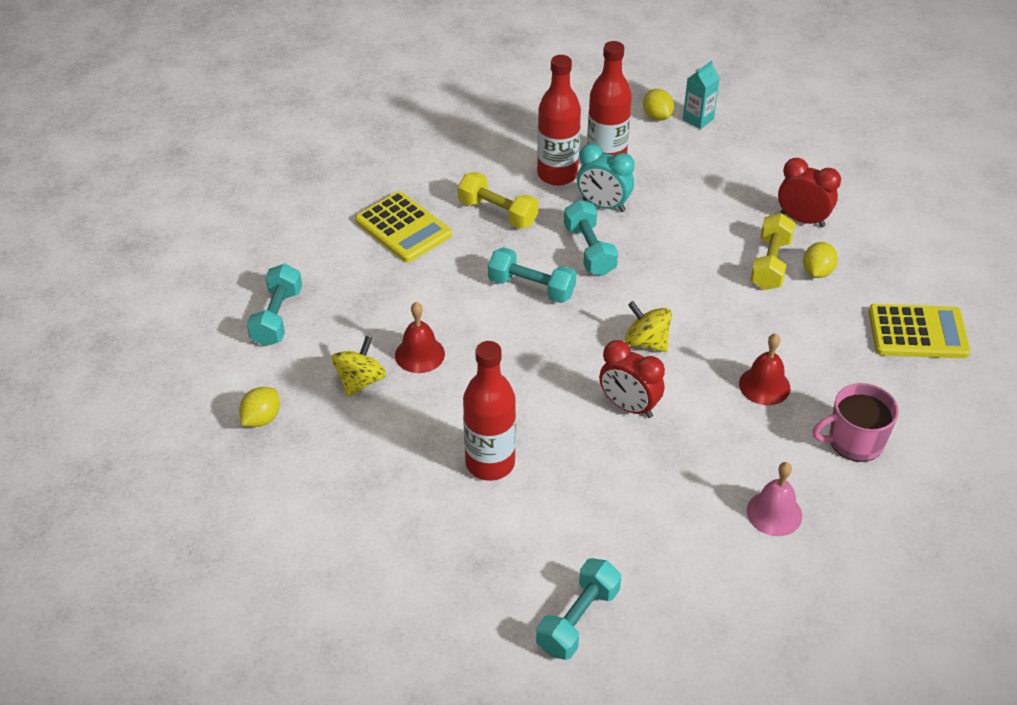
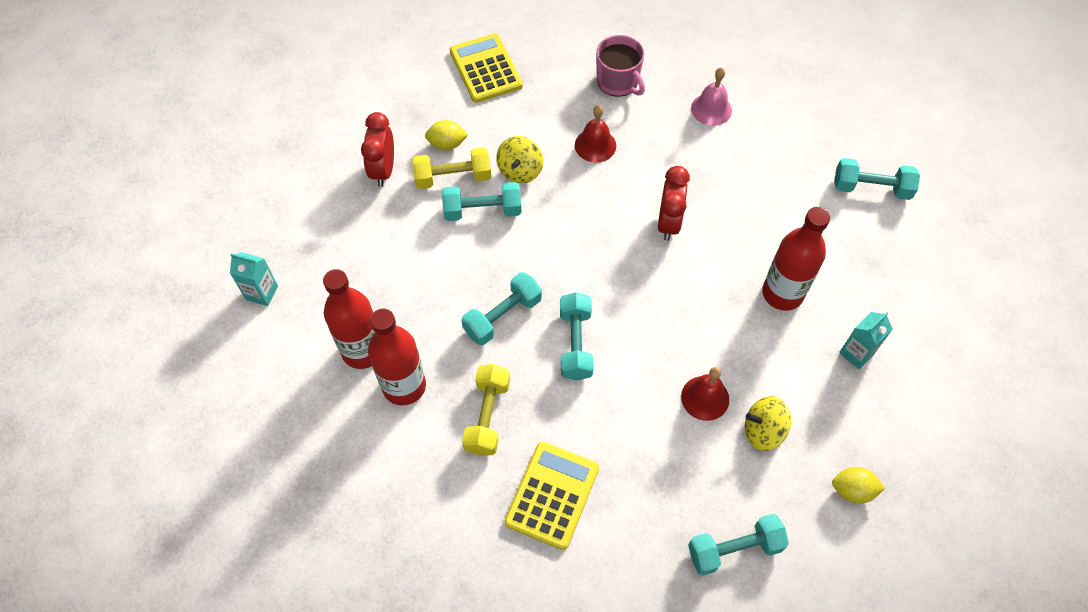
camera: 115 degrees left, 15 degrees up
turquoise clock [577,144,635,212] -> none
yellow spinning top [625,301,672,352] -> yellow spinning top moved to [496,136,543,183]
yellow lemon [643,89,674,121] -> none
none -> turquoise dumbbell [442,182,522,221]
none -> turquoise carton [839,312,893,369]

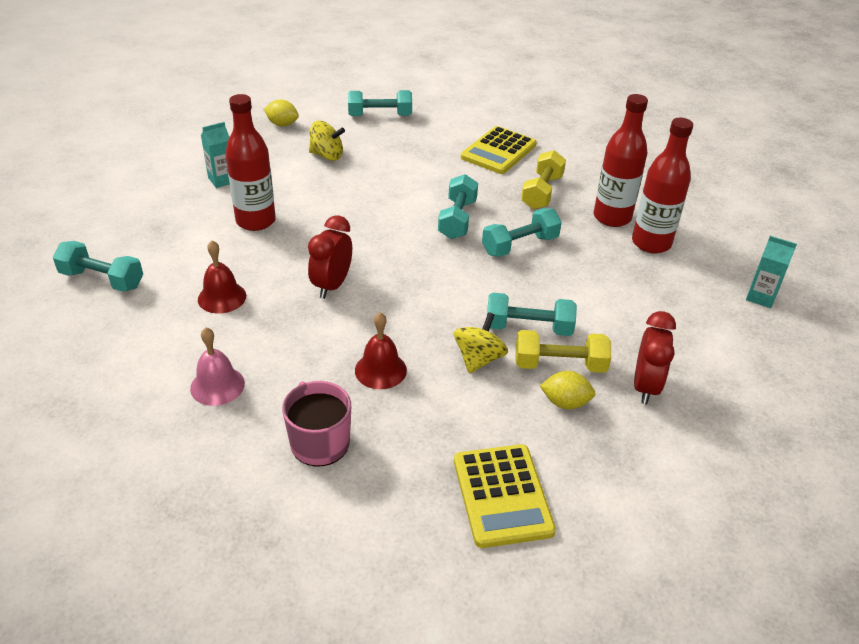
camera: 170 degrees left, 20 degrees down
red bell [681,367,729,421] -> red bell moved to [198,241,246,314]

